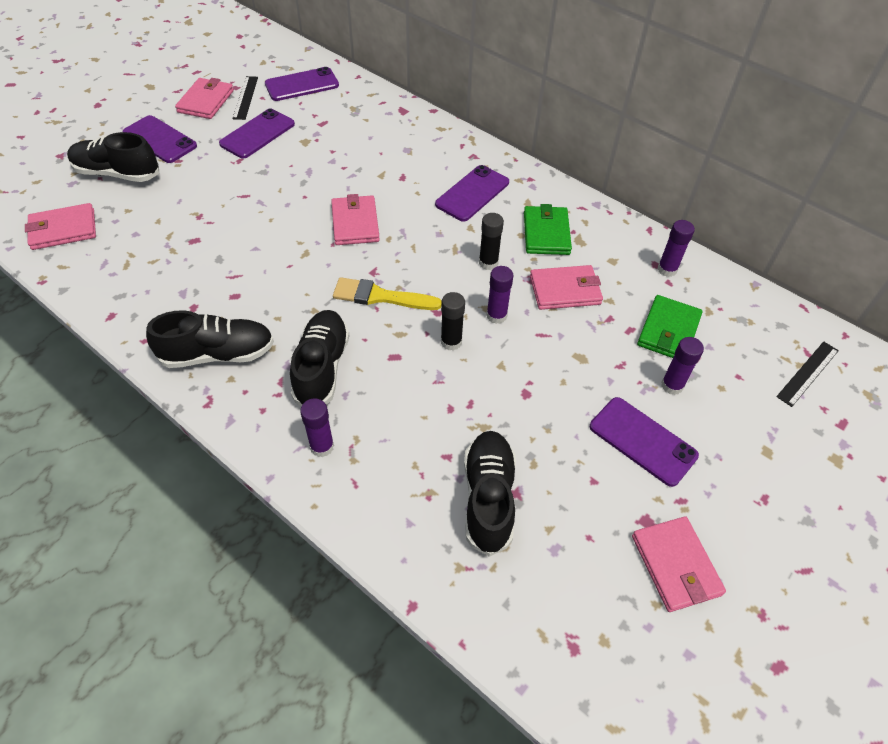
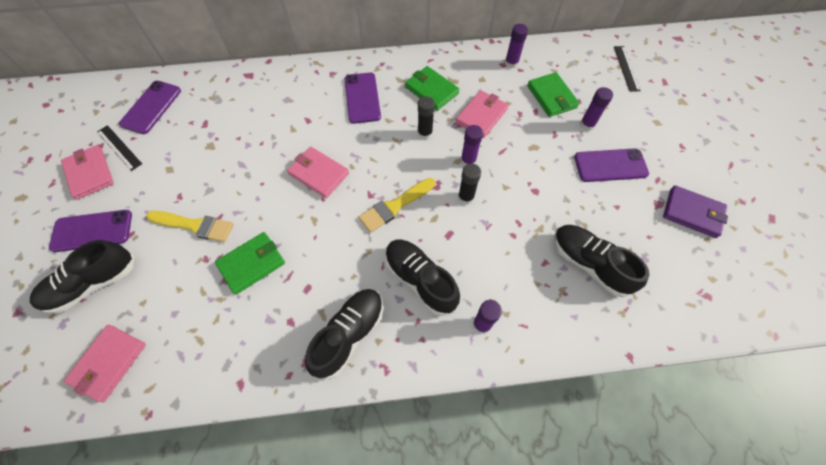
camera: 45 degrees left, 10 degrees up
purple phone [219,108,295,159] -> none
pink wallet [632,516,726,612] -> purple wallet [663,185,728,238]
none -> yellow brush [146,211,234,242]
none -> green wallet [215,232,285,295]

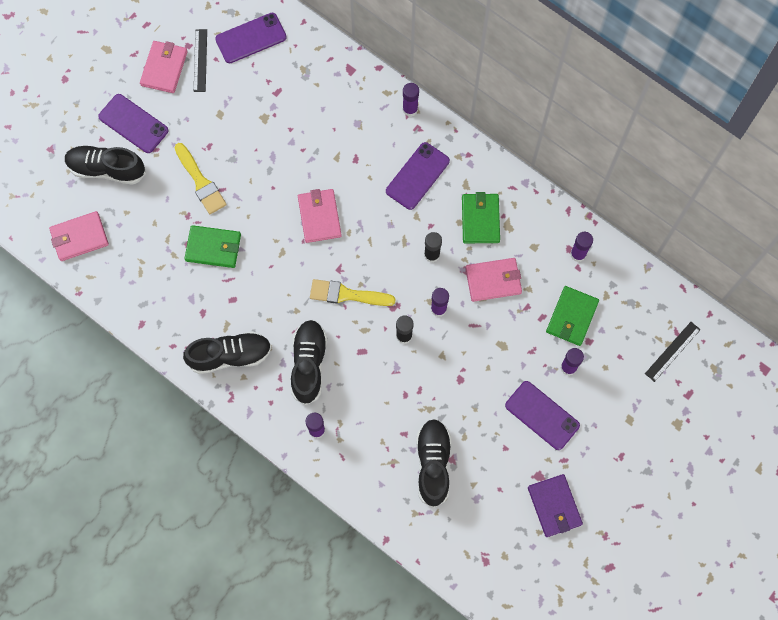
camera: 45 degrees right, 10 degrees up
none -> purple glue stick [403,83,419,117]

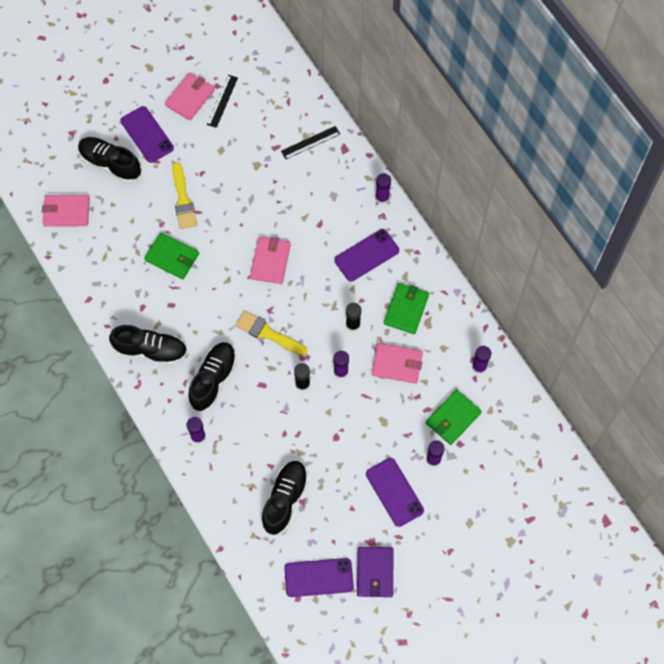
camera: 20 degrees right, 5 degrees down
purple phone [215,13,286,63] -> purple phone moved to [284,558,354,597]
black ruler [645,322,701,382] -> black ruler moved to [281,126,340,159]

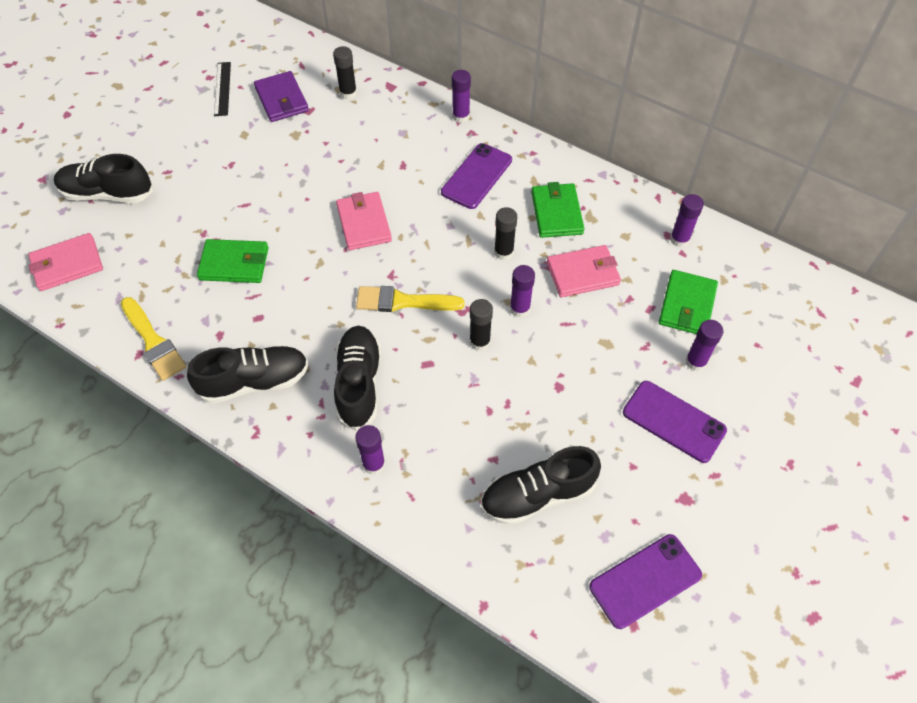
camera: 25 degrees left, 10 degrees down
purple phone [121,106,174,163] -> none
pink wallet [165,73,215,121] -> none
yellow brush [172,162,197,229] -> yellow brush moved to [121,297,186,381]
black shoe [261,461,308,536] -> black shoe turned 105 degrees counterclockwise [481,446,601,525]
black ruler [281,126,340,159] -> black glue stick [333,46,357,100]
purple wallet [357,547,394,597] -> purple wallet moved to [254,71,309,122]

